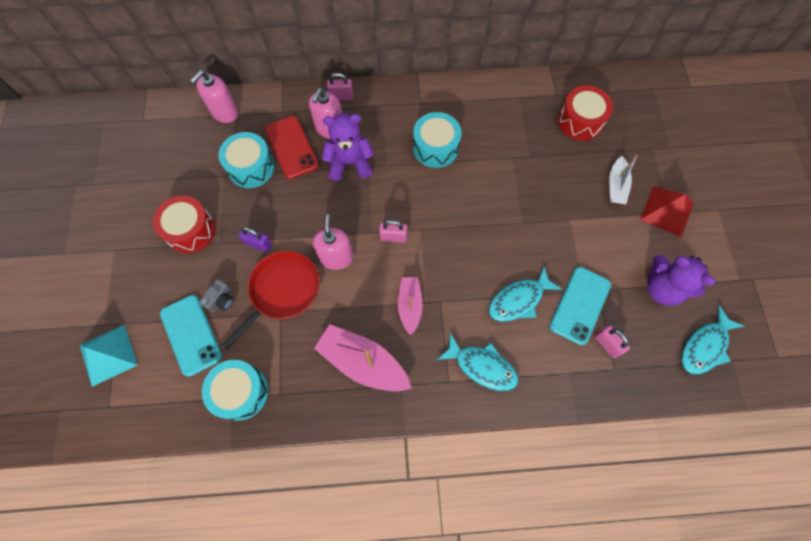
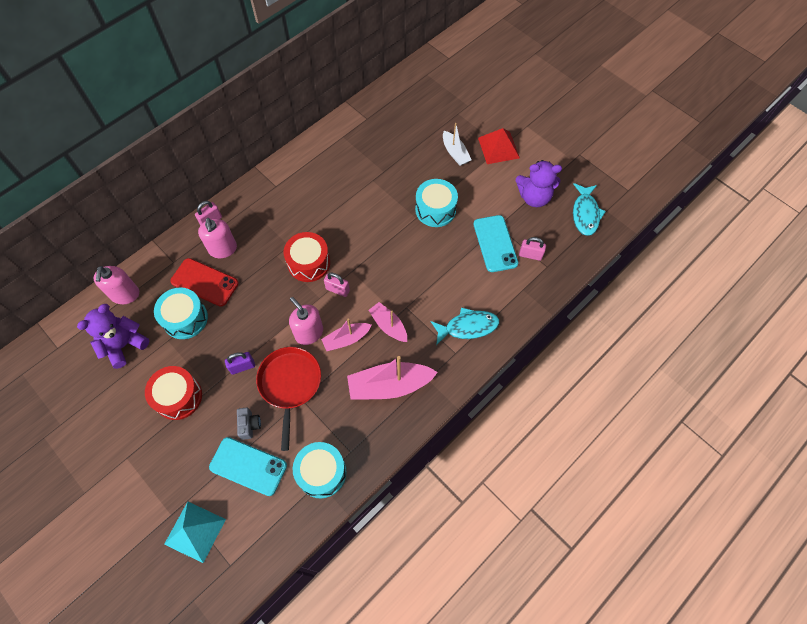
camera: 40 degrees left, 5 degrees down
purple teddy bear [322,113,374,181] -> purple teddy bear moved to [77,304,149,369]
pink padlock [379,220,407,243] -> pink padlock turned 60 degrees clockwise [324,273,350,297]
turquoise drum [413,112,461,168] -> turquoise drum moved to [415,179,458,227]
turquoise fish [488,266,562,322] -> none
red drum [558,85,613,141] -> red drum moved to [284,232,330,282]
none -> pink boat [321,318,372,351]

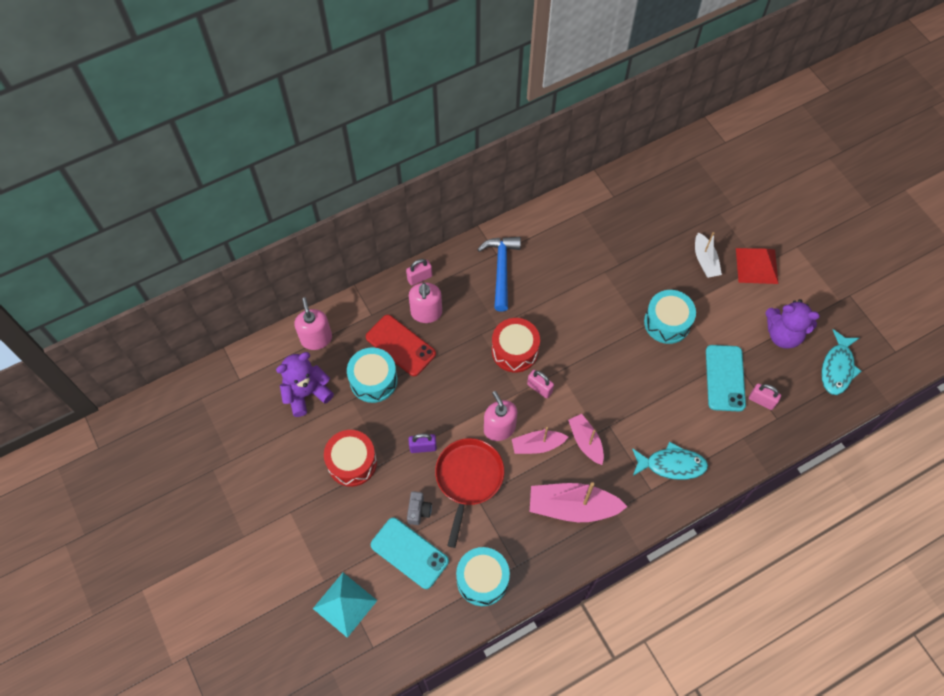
camera: 15 degrees right, 0 degrees up
pink soap dispenser [94,266,139,304] -> pink soap dispenser turned 150 degrees clockwise [294,297,332,350]
none -> blue hammer [477,237,521,311]

